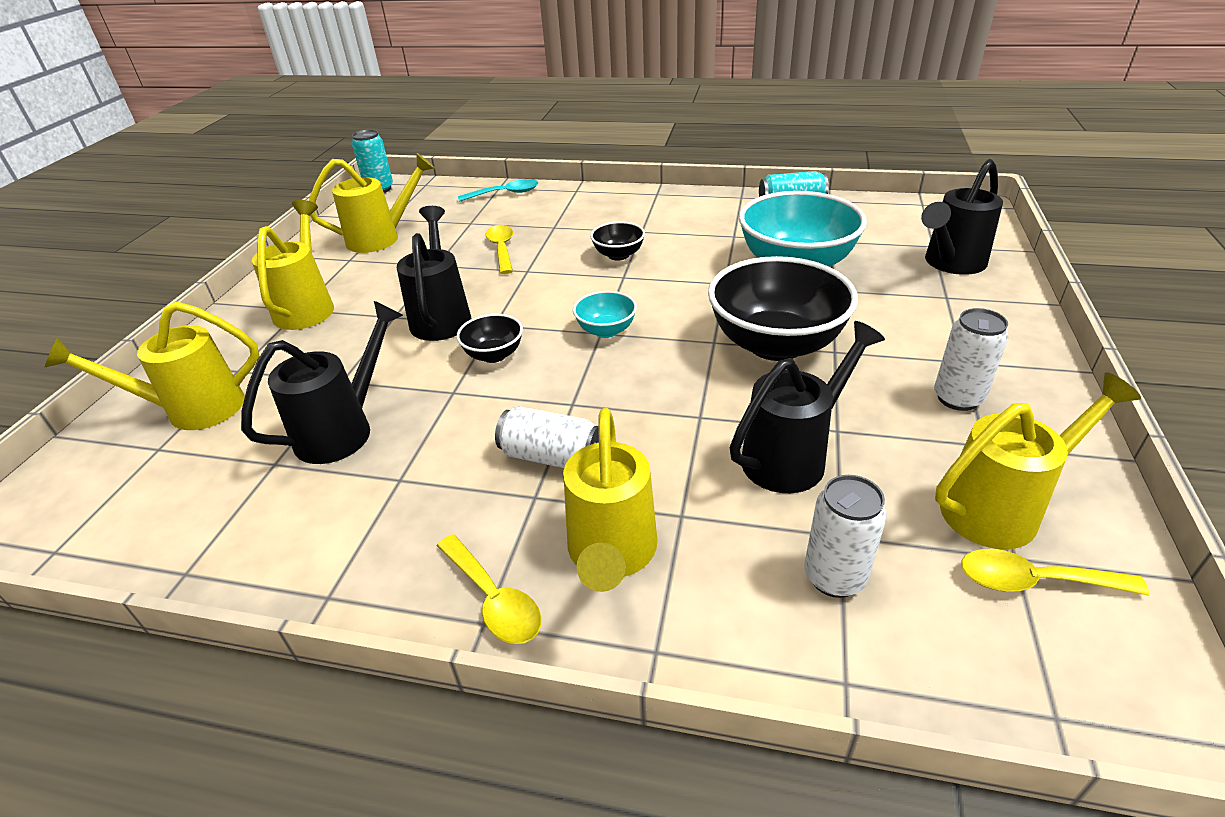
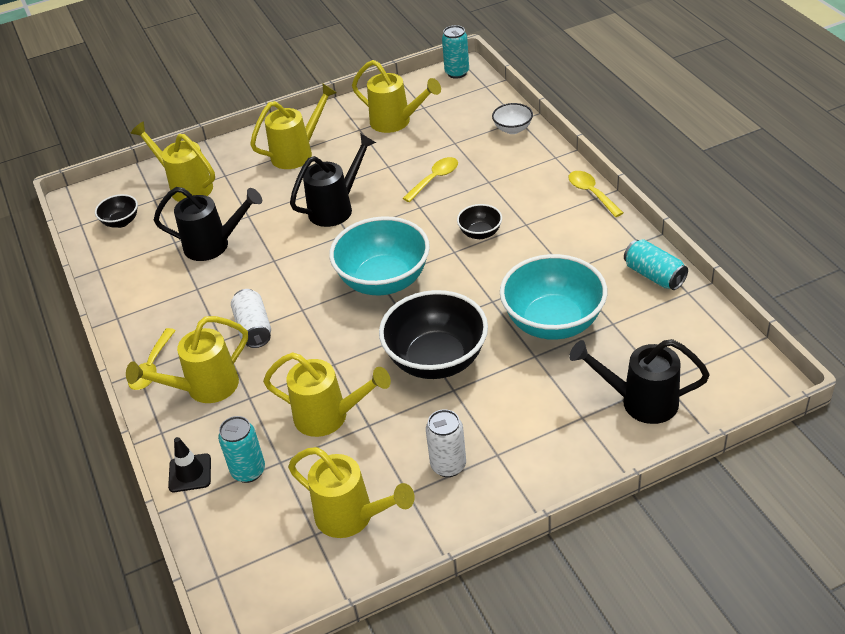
camera: 55 degrees right, 5 degrees up
black bowl [456,314,523,363] -> black bowl moved to [95,194,138,228]
turquoise spoon [458,179,538,202] -> white bowl [492,103,533,134]
turquoise bowl [573,291,637,338] -> turquoise bowl [329,216,430,296], size x2.11
black watering can [730,321,885,493] -> yellow watering can [263,352,391,437]
white can [804,475,887,598] -> turquoise can [218,416,265,483]
yellow spoon [961,549,1149,596] -> yellow spoon moved to [569,171,623,217]
none -> black traffic cone [168,437,211,492]

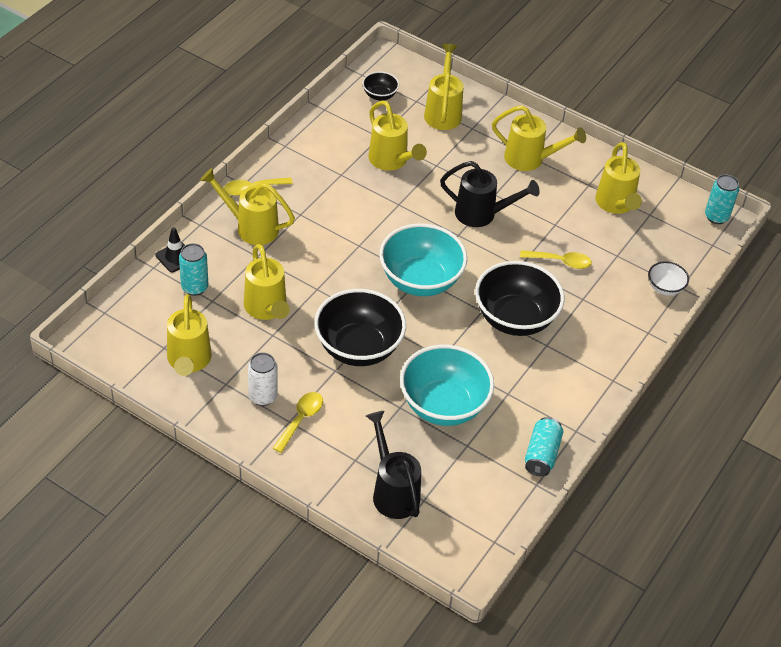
camera: 50 degrees right, 5 degrees up
black watering can [154,187,262,261] -> yellow watering can [368,100,427,171]
white can [231,289,271,348] -> none
black bowl [457,204,502,239] -> black bowl [475,261,564,336], size x2.11
yellow spoon [569,171,623,217] -> yellow spoon moved to [273,392,323,453]

